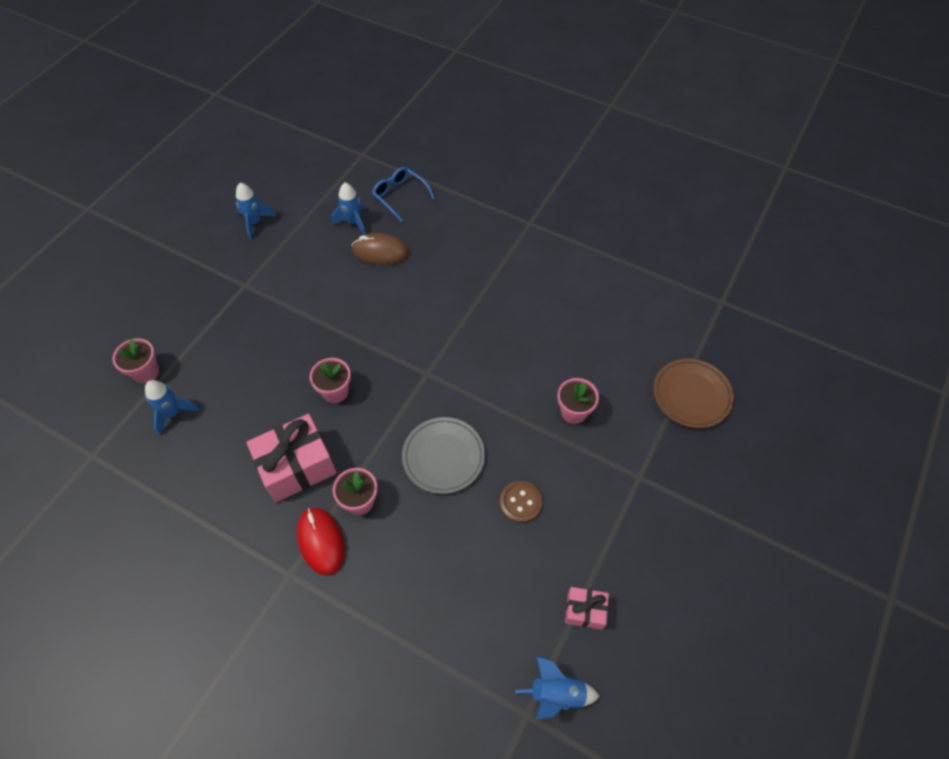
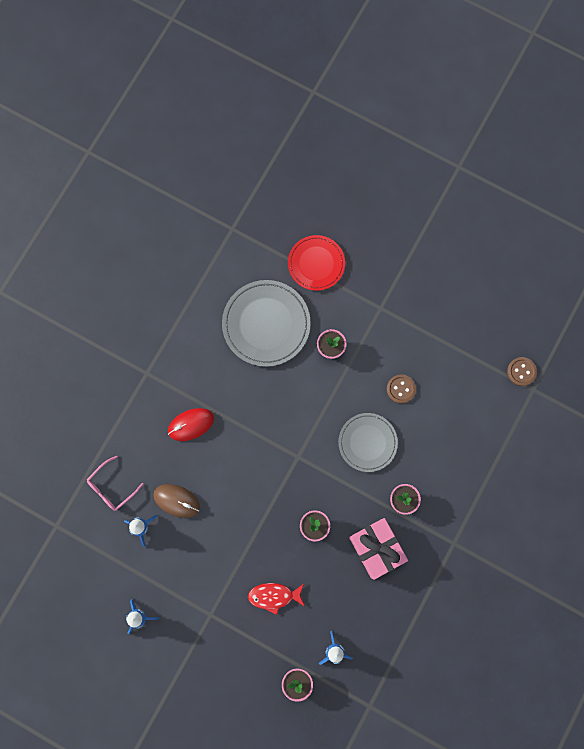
camera: 90 degrees left, 20 degrees up
red mouse [297,507,345,576] -> red mouse moved to [168,408,214,441]
brown mouse [352,233,409,265] -> brown mouse turned 75 degrees counterclockwise [153,484,200,518]
blue glasses [372,167,435,222] -> pink glasses [87,456,144,511]
blue rocket [515,656,600,719] -> brown button [507,357,537,386]
pink gift [565,587,609,630] -> none
brown plate [654,359,734,428] -> red plate [288,235,345,291]
none -> grey plate [222,280,311,367]
none -> red fish [248,583,305,615]

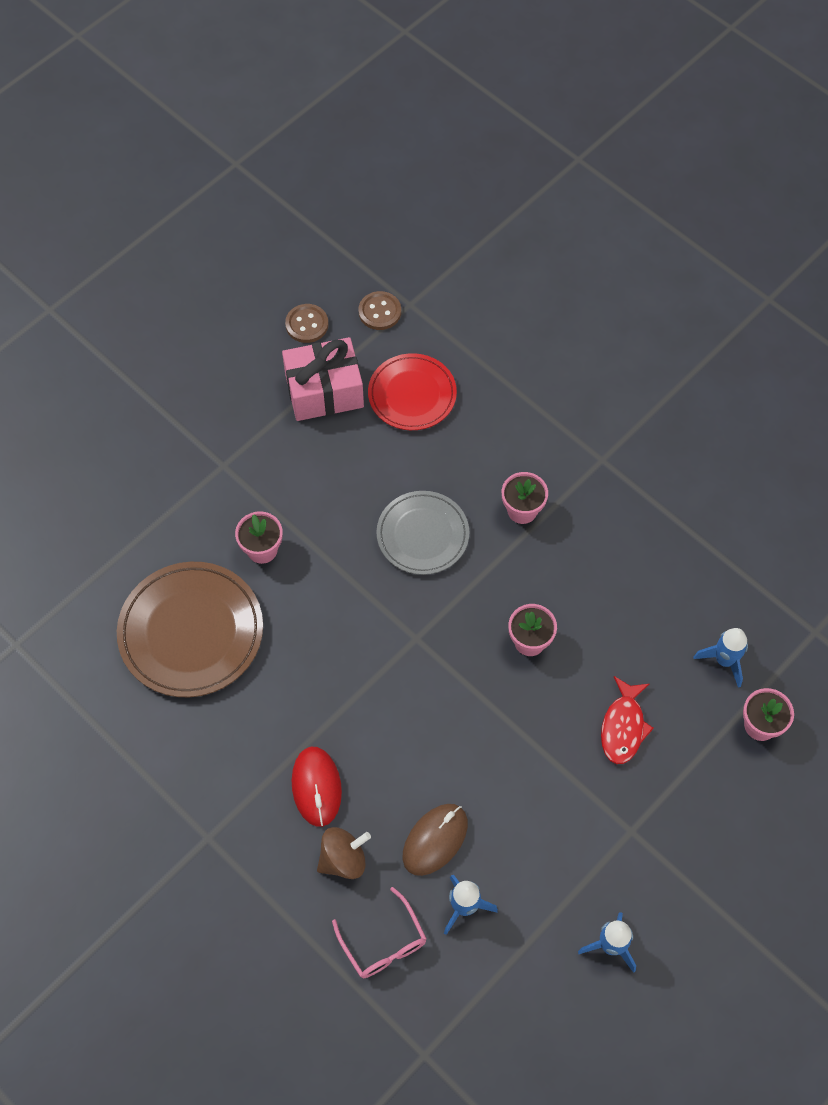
camera: 75 degrees left, 15 degrees down
grey plate [222,280,311,367] -> brown plate [117,562,263,697]
red plate [288,235,345,291] -> red plate moved to [368,353,457,430]
pink gift [349,518,408,580] -> pink gift moved to [282,337,364,421]
brown button [387,374,416,404] -> brown button moved to [285,304,328,343]
none -> brown spinning top [317,827,371,879]

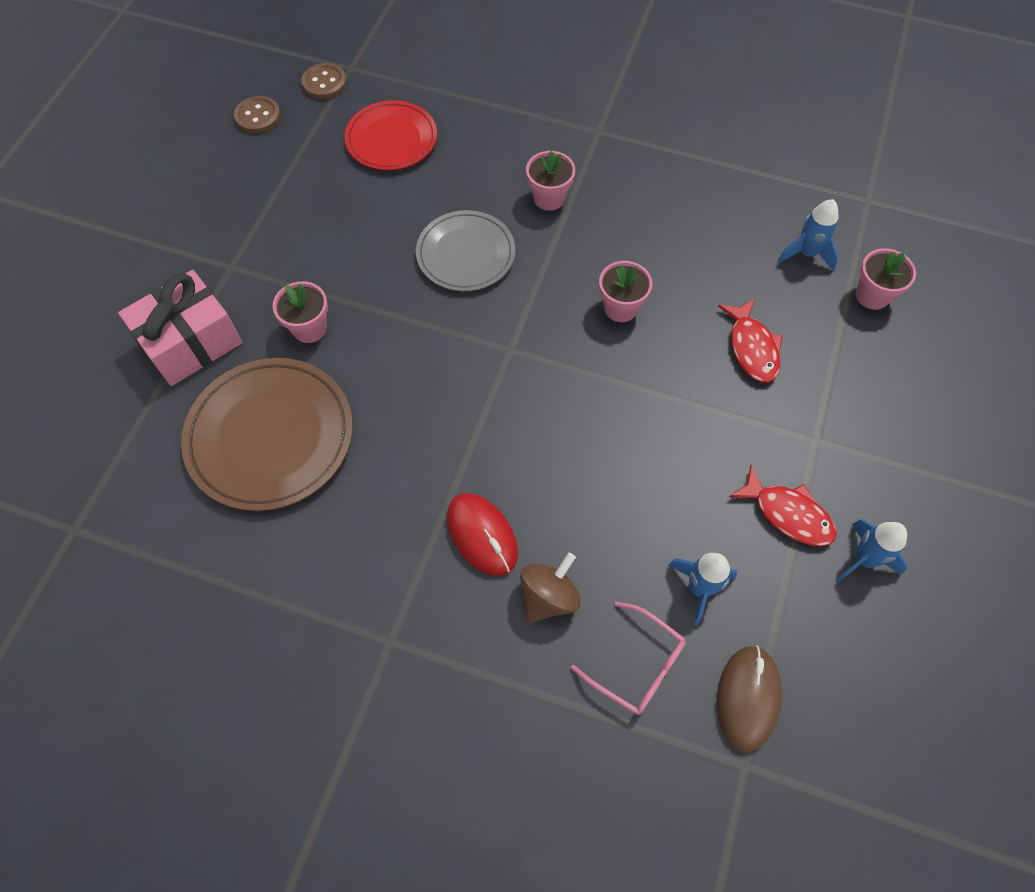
camera: 25 degrees left, 0 degrees up
pink gift [282,337,364,421] -> pink gift moved to [118,270,243,386]
brown mouse [403,804,468,876] -> brown mouse moved to [717,645,782,752]
none -> red fish [729,465,837,547]

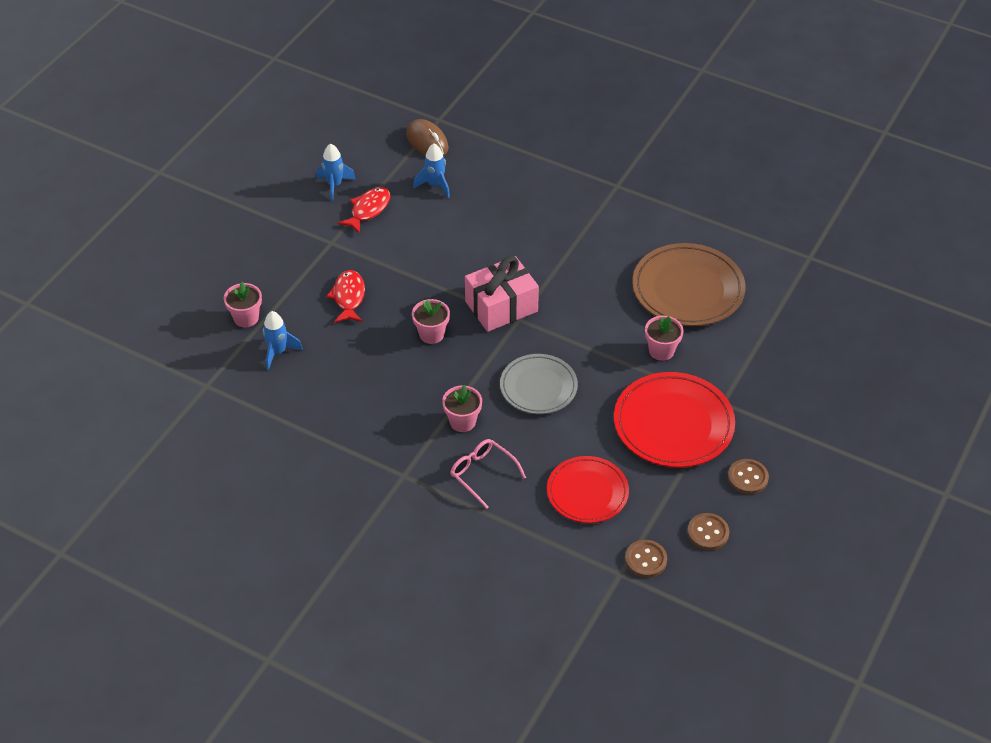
camera: 170 degrees left, 15 degrees down
pink gift [118,270,243,386] -> pink gift moved to [465,256,539,332]
red mouse [447,493,518,576] -> none
brown spinning top [520,553,581,623] -> none
pink glasses [571,602,686,715] -> pink glasses moved to [450,439,526,509]
brown mouse [717,645,782,752] -> brown mouse turned 60 degrees counterclockwise [406,119,448,156]
red fish [729,465,837,547] -> red fish turned 75 degrees clockwise [338,187,391,234]
none -> red plate [614,372,735,468]
none -> brown button [728,459,769,494]

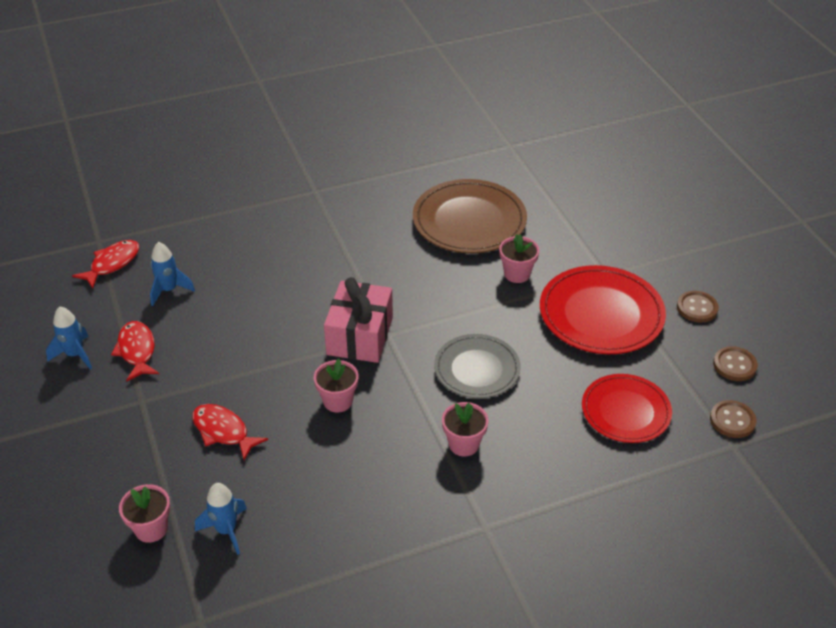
camera: 50 degrees left, 5 degrees down
brown mouse [406,119,448,156] -> red fish [72,240,139,288]
pink glasses [450,439,526,509] -> none

